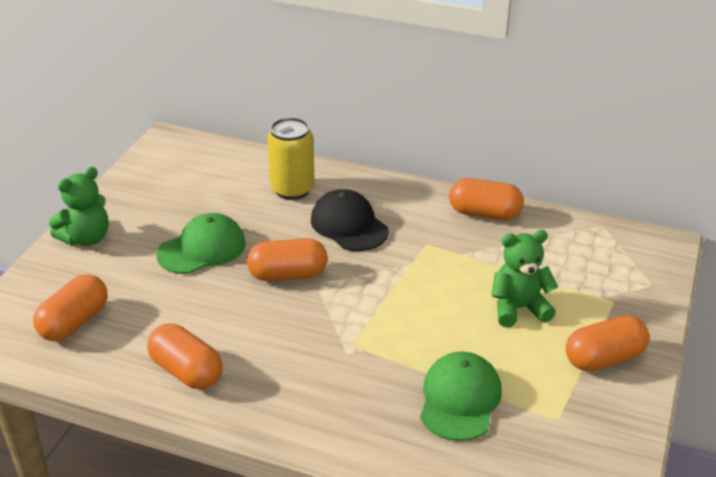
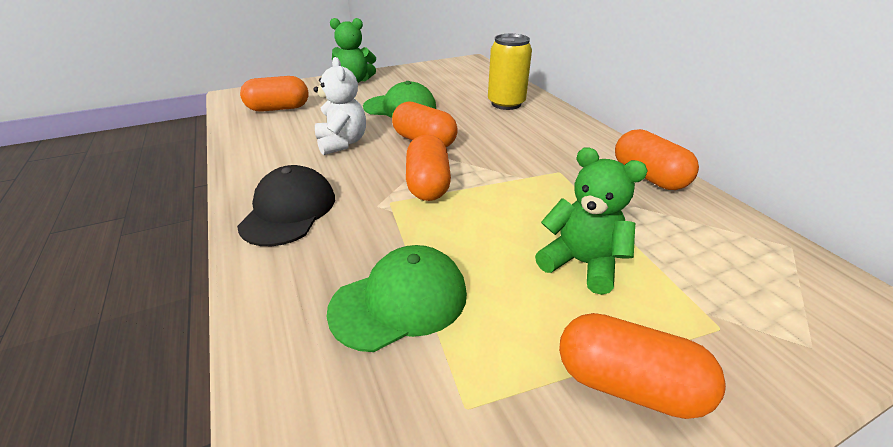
camera: 45 degrees right, 0 degrees up
orange capsule [147,323,223,389] -> orange capsule moved to [406,135,451,201]
black cap [311,189,389,251] -> black cap moved to [237,165,335,246]
none -> white teddy bear [313,57,366,155]

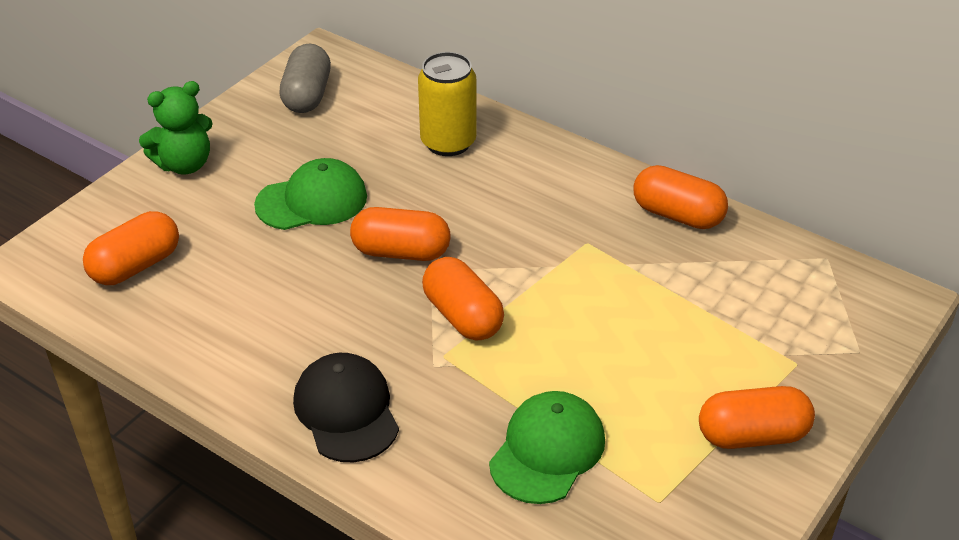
camera: 30 degrees left, 5 degrees up
white teddy bear [313,57,366,155] -> none
green teddy bear [535,147,648,295] -> none
none -> grey capsule [279,44,331,113]

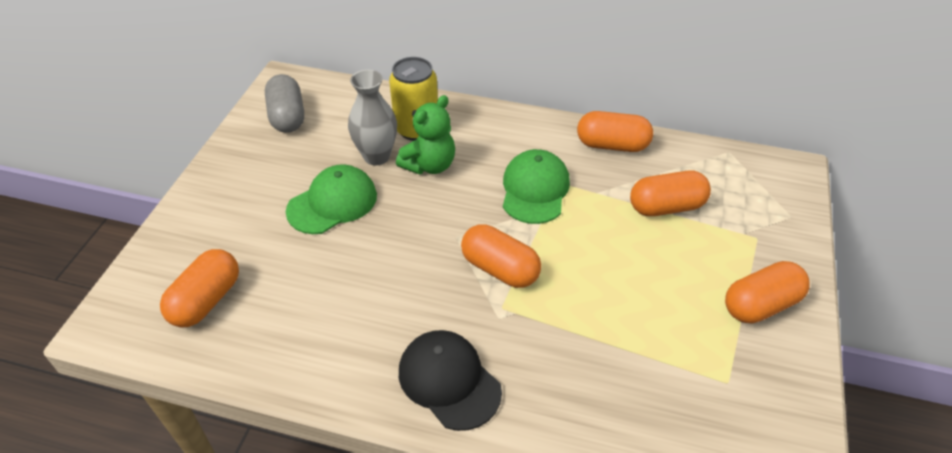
camera: 20 degrees left, 5 degrees up
green teddy bear [139,81,213,175] -> green teddy bear moved to [396,95,455,174]
orange capsule [350,207,450,261] -> orange capsule moved to [630,171,711,216]
green cap [489,391,605,504] -> green cap moved to [503,149,570,224]
none -> grey vase [348,70,397,165]

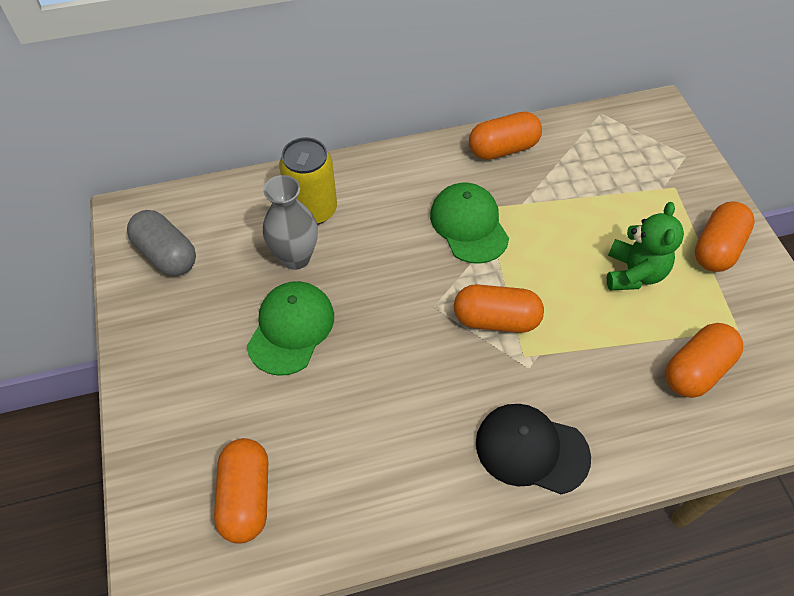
camera: 30 degrees left, 10 degrees up
green teddy bear [396,95,455,174] -> green teddy bear moved to [607,202,684,290]
orange capsule [630,171,711,216] -> orange capsule moved to [665,323,743,398]

